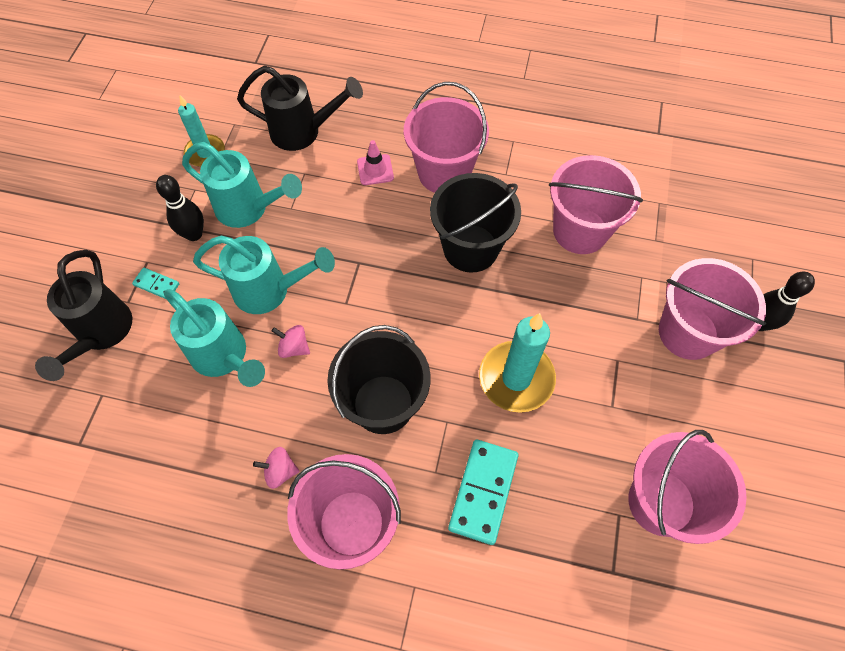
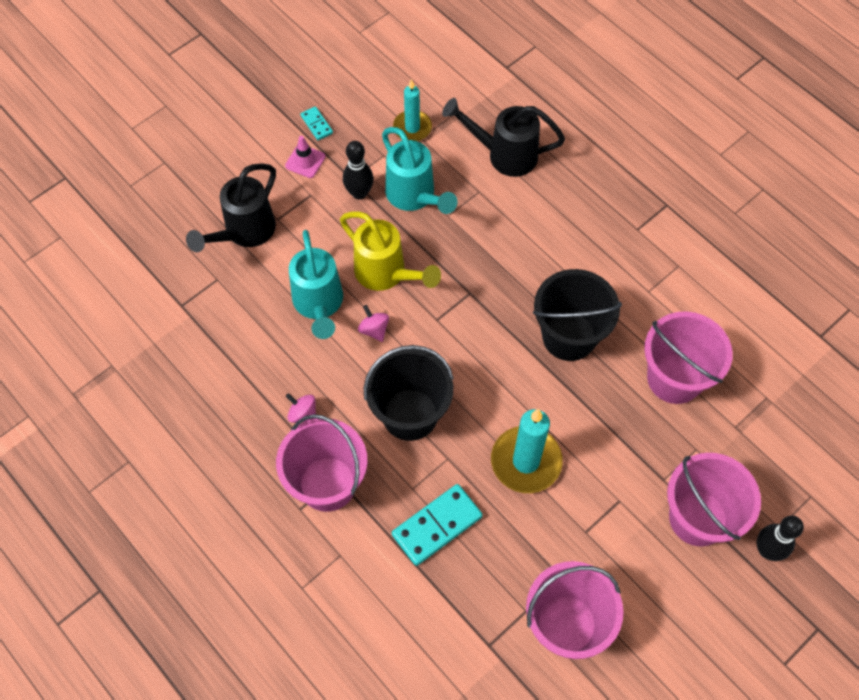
camera: 35 degrees right, 0 degrees up
turquoise domino [132,267,179,299] -> turquoise domino moved to [300,106,333,140]
turquoise watering can [193,235,335,314] -> yellow watering can [340,211,441,291]
black watering can [237,66,363,151] -> black watering can turned 150 degrees clockwise [442,98,565,177]
pink traffic cone [357,140,394,185] -> pink traffic cone moved to [285,136,325,178]
pink bucket [404,82,489,193] -> none

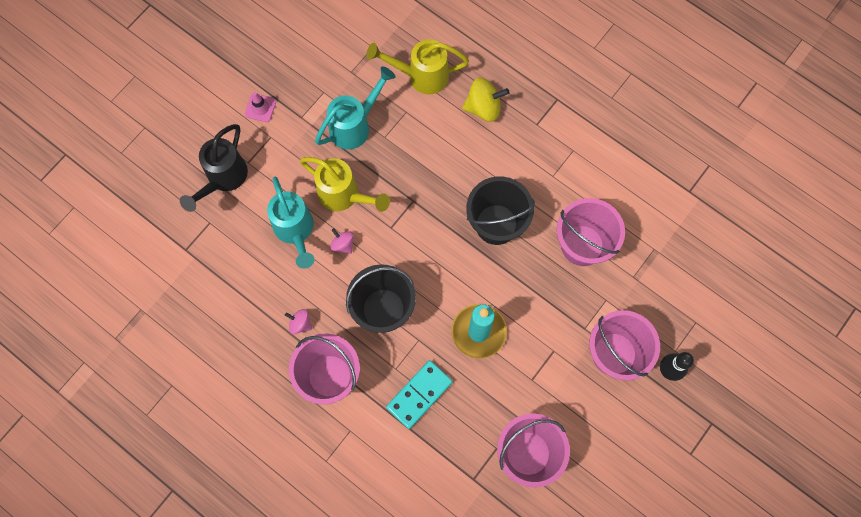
camera: 10 degrees left, 10 degrees up
turquoise domino [300,106,333,140] -> none
black bowling pin [343,141,374,200] -> none
turquoise watering can [382,127,458,214] -> turquoise watering can turned 90 degrees counterclockwise [315,66,396,149]
turquoise candle [393,79,432,141] -> none
black watering can [442,98,565,177] -> yellow watering can [366,39,469,95]
none -> yellow spinning top [462,78,510,122]

